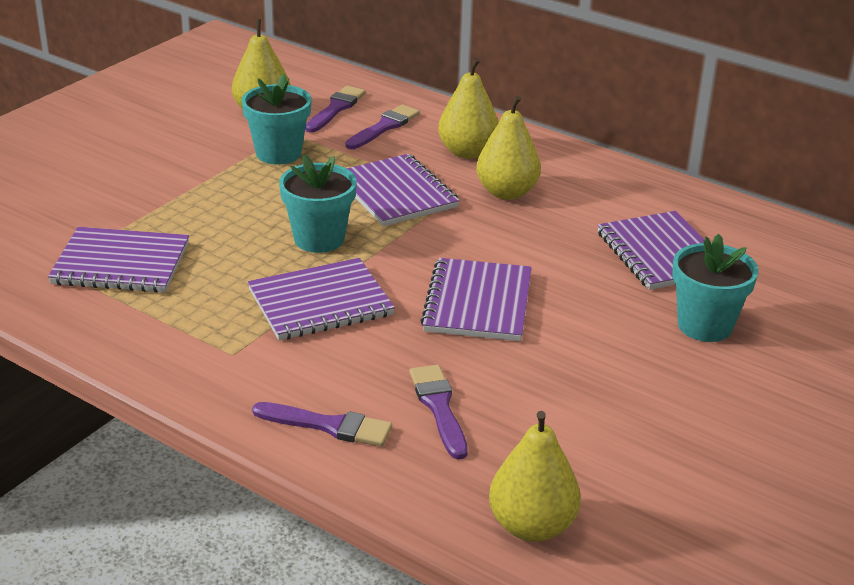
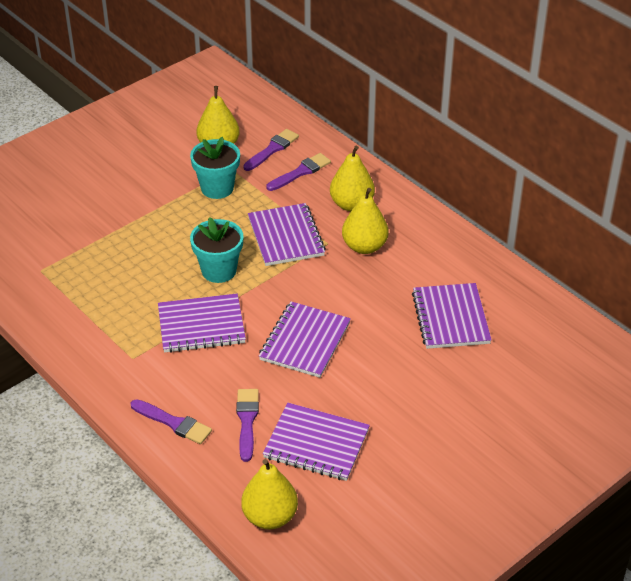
camera: 15 degrees right, 10 degrees up
purple notebook [48,227,189,293] -> purple notebook moved to [263,403,370,481]
turquoise flower pot [672,234,759,342] -> none

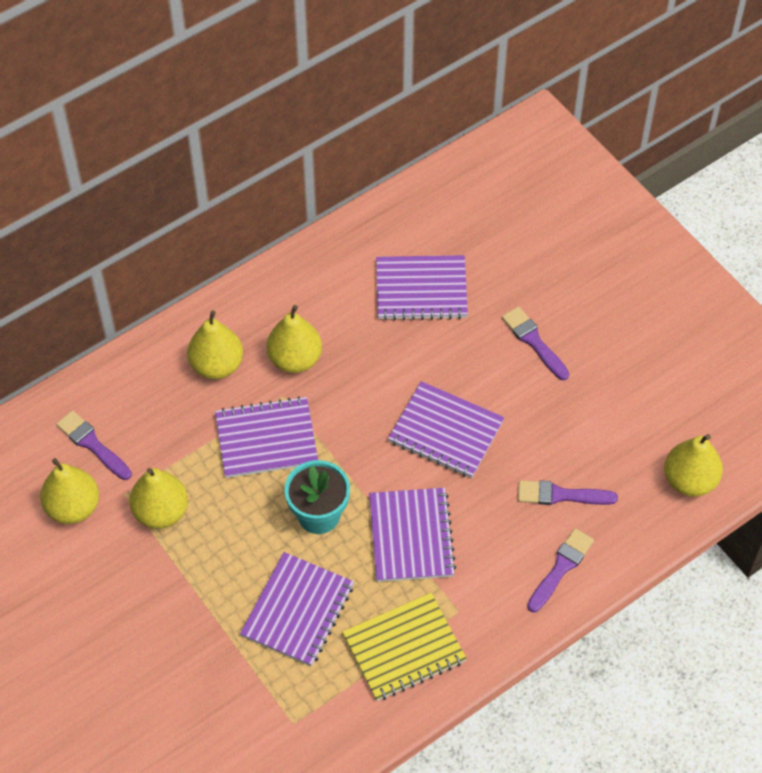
camera: 85 degrees left, 15 degrees up
turquoise flower pot [190,137,240,199] -> yellow pear [129,468,188,529]
purple notebook [263,403,370,481] -> purple notebook moved to [240,552,354,666]
purple brush [266,153,331,191] -> purple brush moved to [502,307,569,380]
none -> yellow notebook [342,593,467,701]

